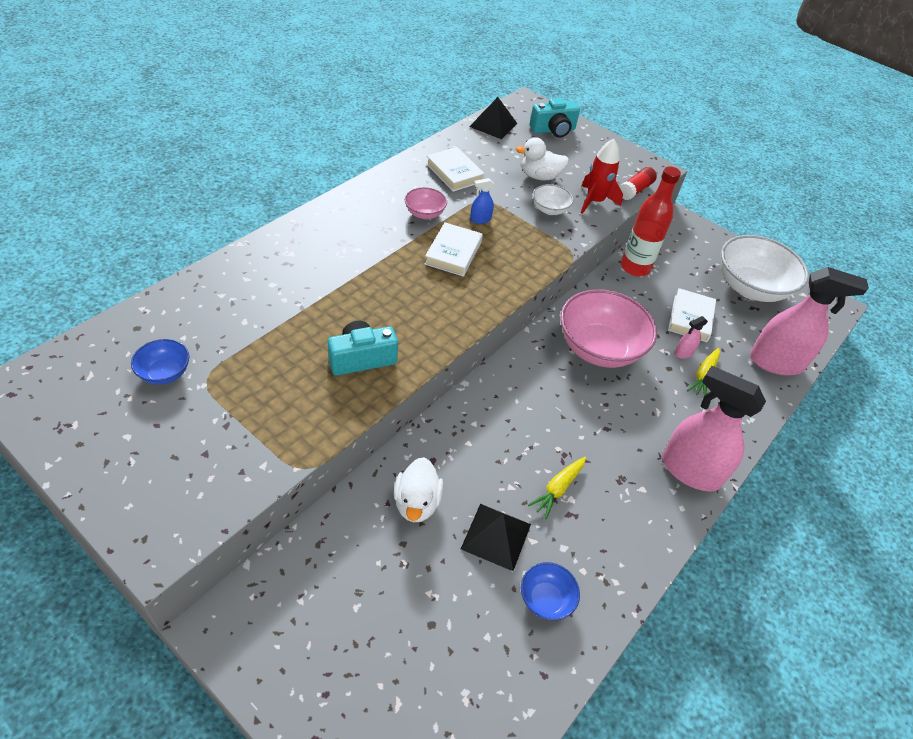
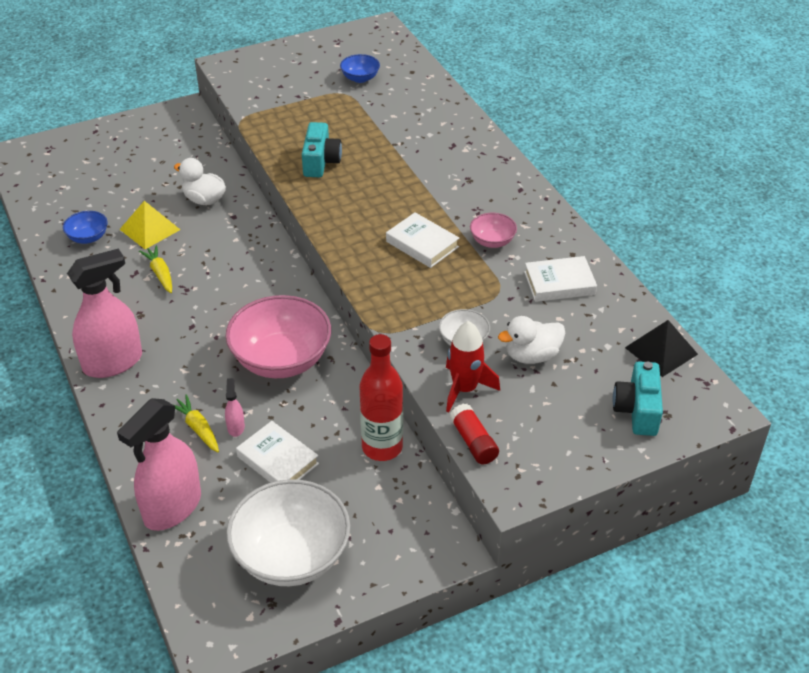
camera: 120 degrees right, 5 degrees down
black pyramid [461,504,531,571] -> yellow pyramid [119,201,180,249]
blue spray bottle [470,178,494,224] -> none
white duck [516,137,569,180] -> white duck turned 135 degrees counterclockwise [498,316,565,364]

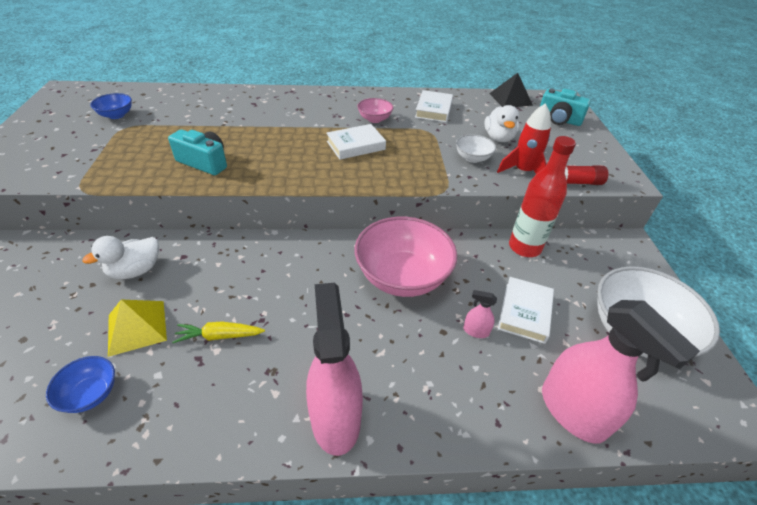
camera: 70 degrees left, 0 degrees up
yellow carrot [174,394,219,452] -> none
white book [236,421,319,483] -> white book turned 45 degrees counterclockwise [498,277,554,344]

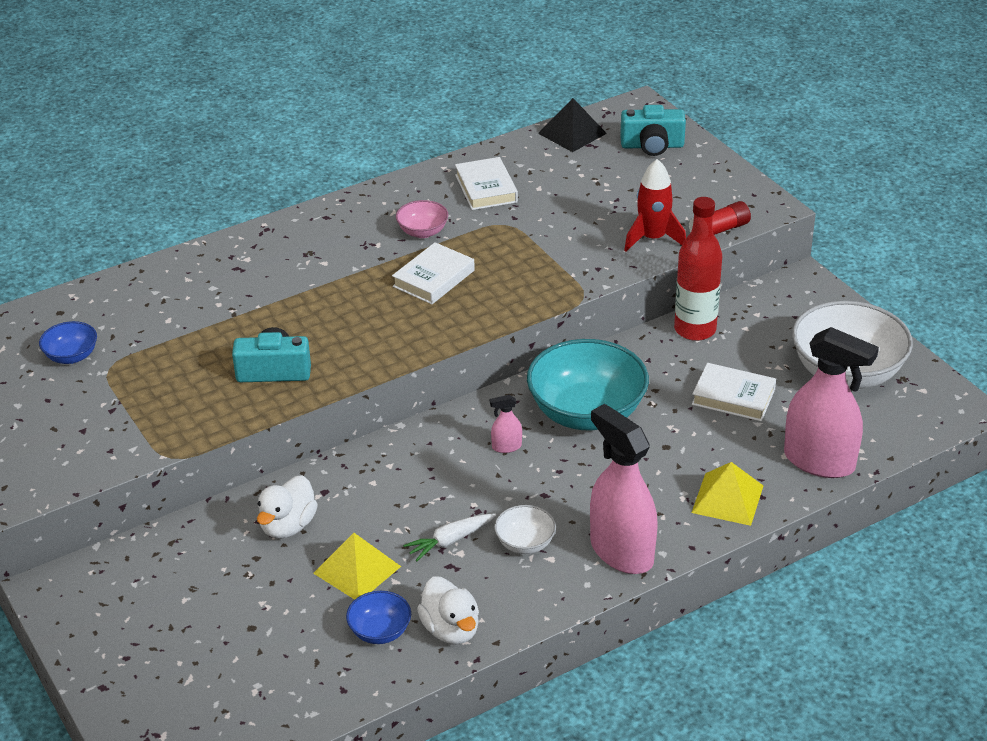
camera: 25 degrees left, 5 degrees down
yellow carrot [172,322,265,343] -> white carrot [403,513,496,561]
pink bowl [355,217,457,297] -> turquoise bowl [527,339,649,430]
white bowl [456,134,496,163] -> white bowl moved to [494,505,556,554]
pink spray bottle [463,290,497,338] -> pink spray bottle moved to [490,395,522,453]
white duck [484,105,519,142] -> white duck moved to [417,576,479,644]
white book [498,277,554,344] -> white book turned 60 degrees counterclockwise [692,363,776,421]
none -> yellow pyramid [691,462,763,526]

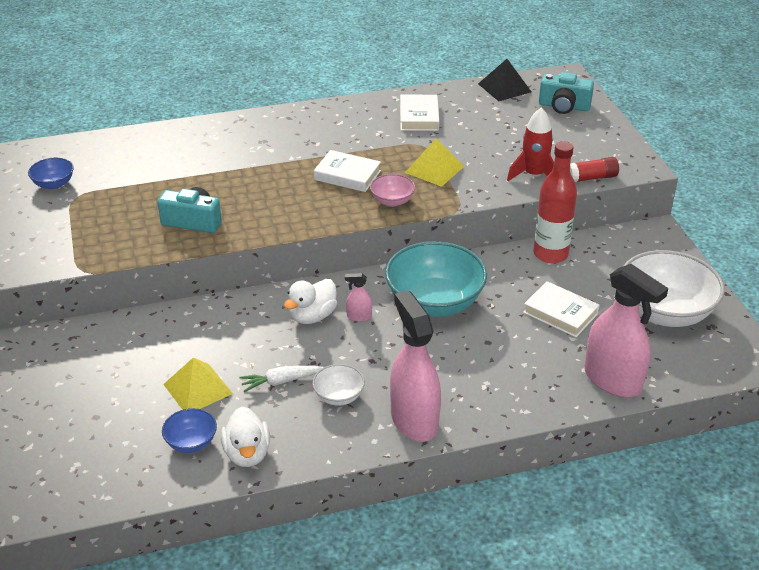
camera: 15 degrees right, 0 degrees up
white duck [257,475,318,539] -> white duck moved to [284,279,337,324]
white book [392,242,475,304] -> white book turned 60 degrees clockwise [314,150,381,192]
pink bowl [396,200,448,238] -> pink bowl moved to [370,174,415,207]
yellow pyramid [691,462,763,526] -> yellow pyramid moved to [405,139,464,187]

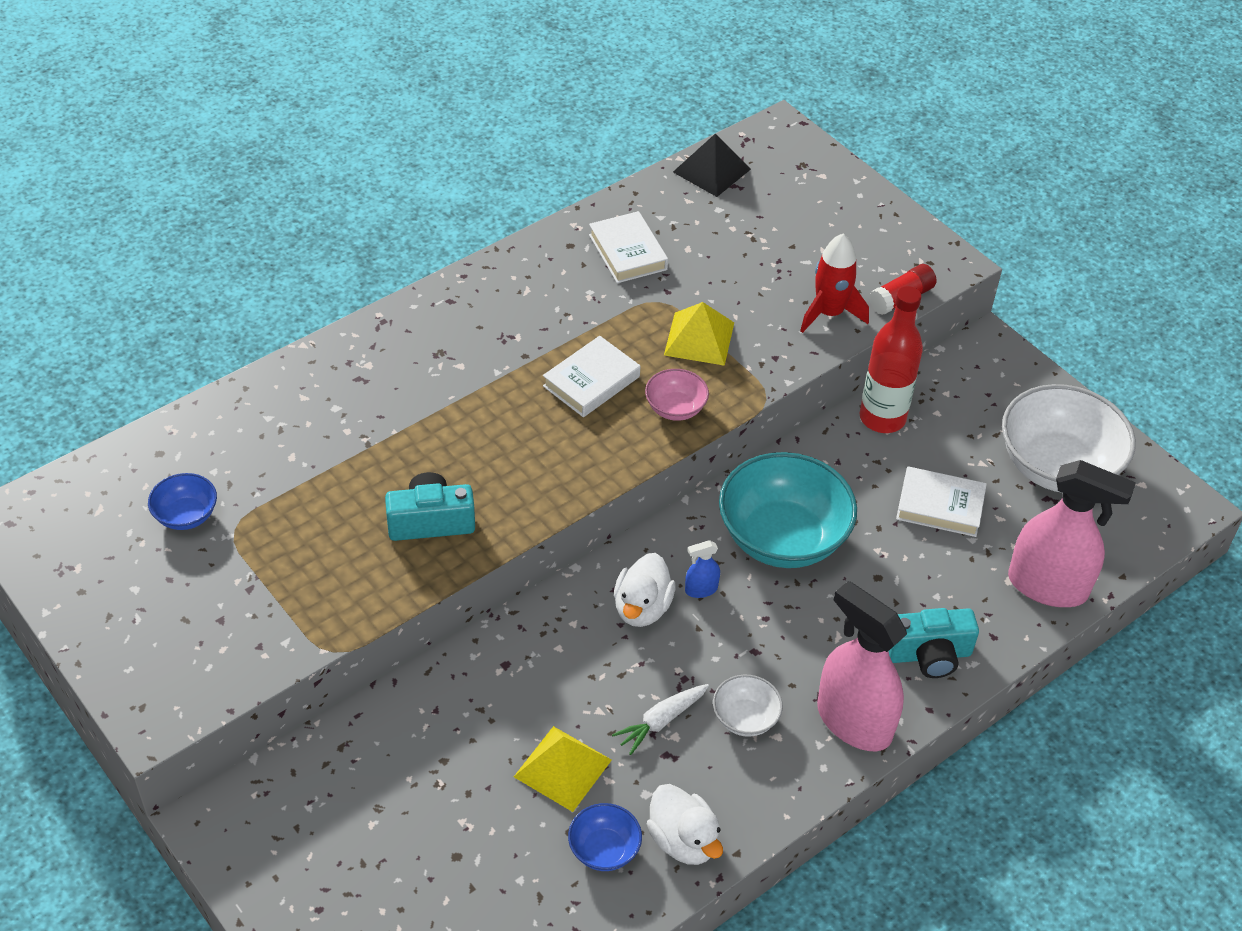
camera: 25 degrees left, 10 degrees up
white book [314,150,381,192] -> white book turned 45 degrees counterclockwise [543,336,640,417]
pink spray bottle [345,273,372,322] -> blue spray bottle [685,540,720,598]
turquoise camera [539,72,594,114] -> turquoise camera moved to [889,608,979,678]

